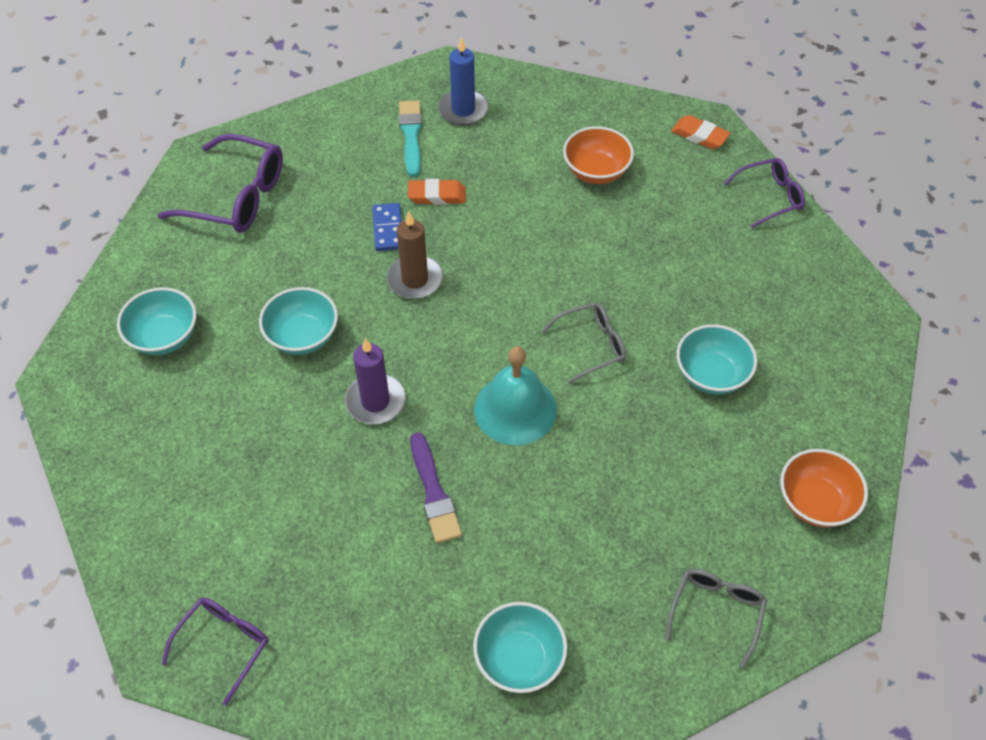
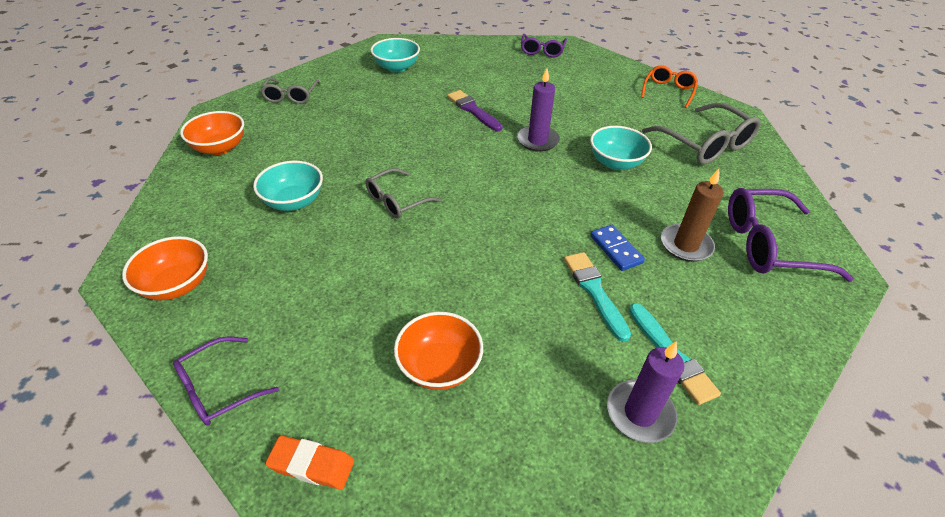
camera: 160 degrees right, 10 degrees down
turquoise bowl [117,287,197,355] -> grey glasses [642,103,761,164]
brown candle [387,212,443,299] -> brown candle moved to [661,169,724,262]
orange eraser [408,179,466,205] -> turquoise brush [564,252,631,342]
blue candle [438,37,488,125] -> purple candle [607,341,684,443]
turquoise bell [474,346,557,445] -> none
none -> orange bowl [122,236,208,300]
none -> orange glasses [641,65,698,108]

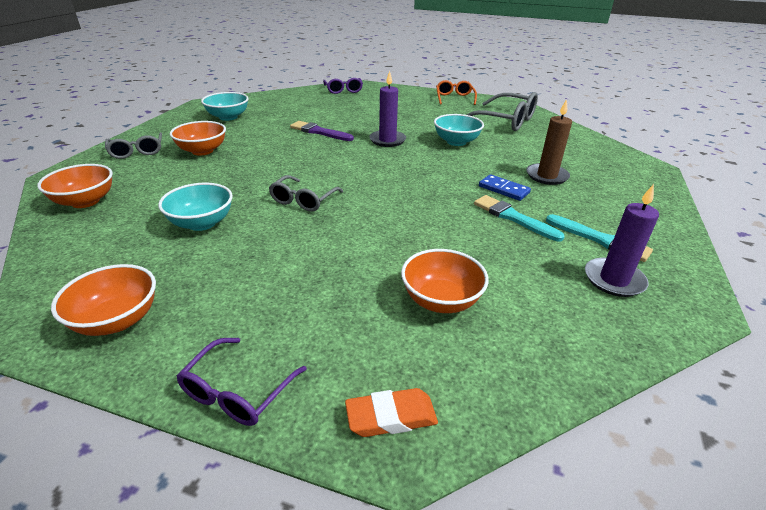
camera: 25 degrees left, 10 degrees down
purple glasses [728,188,854,282] -> none
none -> orange bowl [170,121,226,156]

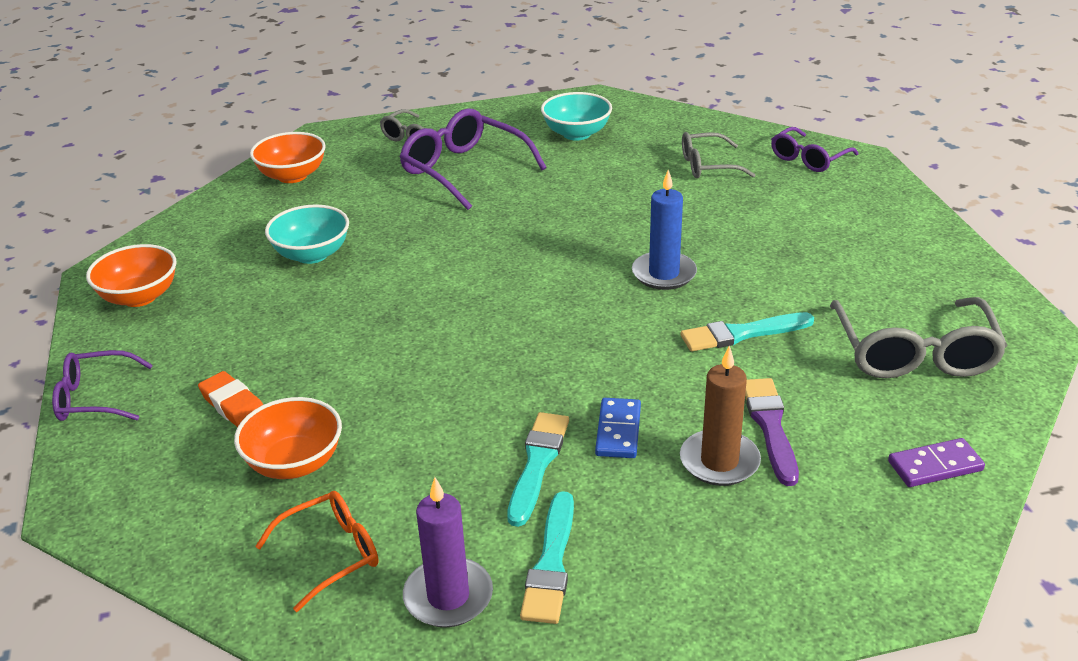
camera: 60 degrees right, 0 degrees up
orange bowl [170,121,226,156] -> purple glasses [400,108,547,210]
grey glasses [269,175,343,212] -> grey glasses moved to [682,132,755,178]
purple brush [290,121,354,141] -> purple brush moved to [745,378,799,486]
orange eraser [345,388,438,437] -> orange eraser moved to [198,371,263,427]
purple candle [369,71,406,147] -> blue candle [632,170,697,290]
turquoise bowl [434,114,484,146] -> turquoise brush [680,312,814,351]
orange glasses [436,80,477,105] -> orange glasses moved to [255,491,379,612]
none -> purple domino [888,438,985,487]

